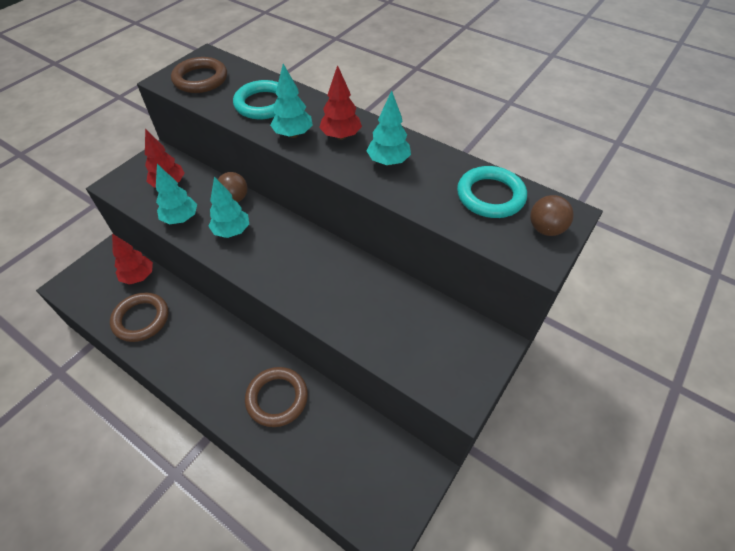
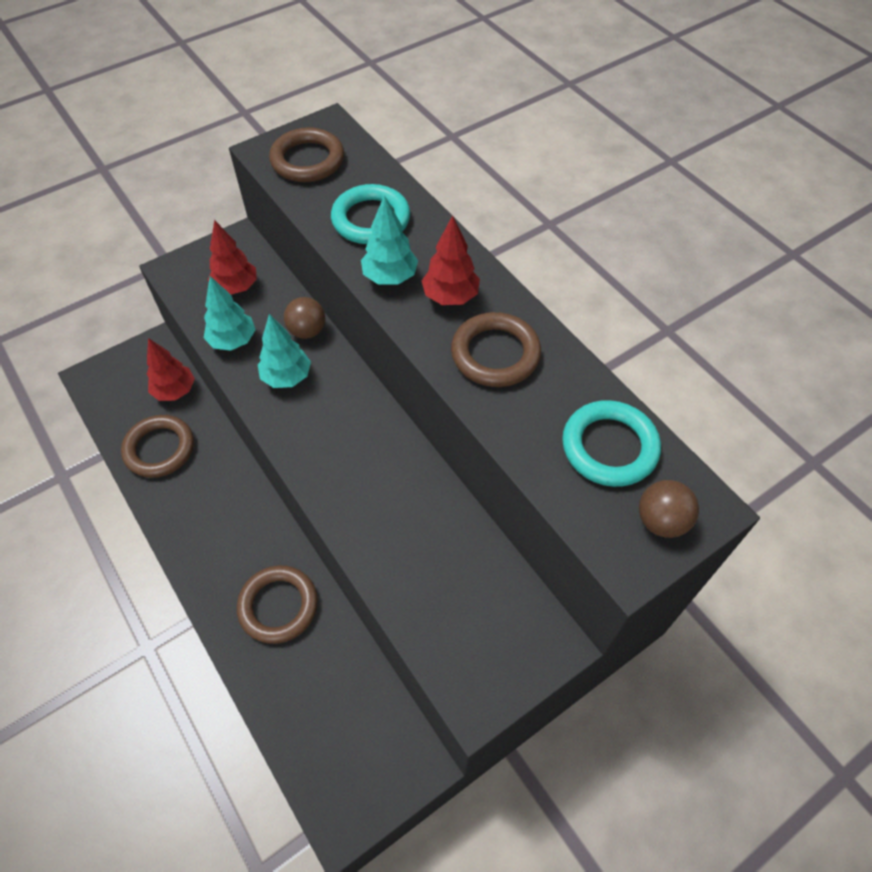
camera: 20 degrees right, 5 degrees up
turquoise tree [367,90,411,166] -> brown ring [451,312,541,387]

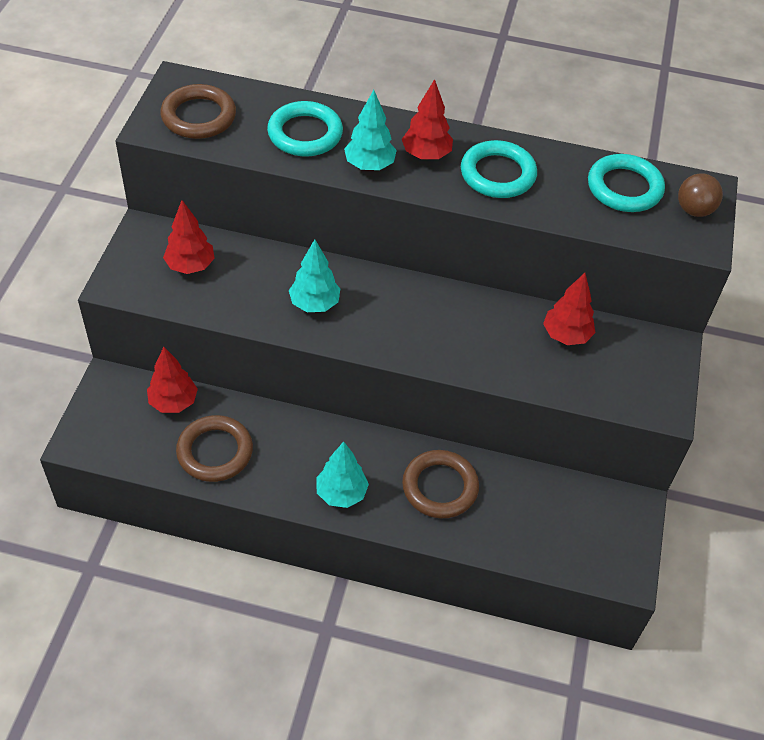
camera: 45 degrees left, 5 degrees down
turquoise tree [204,276,256,351] -> turquoise tree moved to [316,441,369,508]
brown ball [284,297,325,339] -> none
brown ring [451,312,541,387] -> turquoise ring [461,140,537,198]
none -> red tree [543,273,595,345]

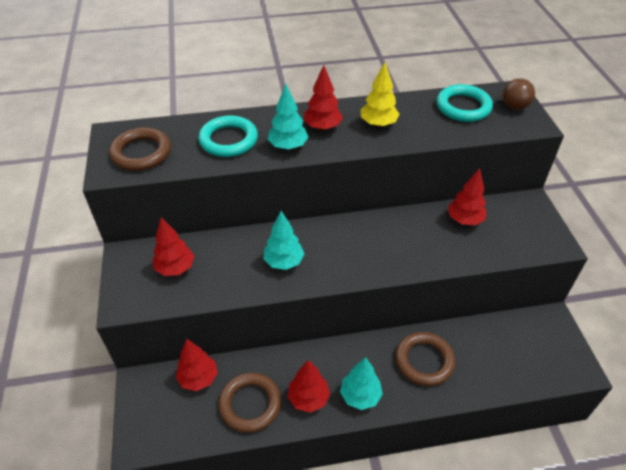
camera: 20 degrees left, 5 degrees down
turquoise ring [461,140,537,198] -> yellow tree [361,62,400,127]
none -> red tree [288,360,330,413]

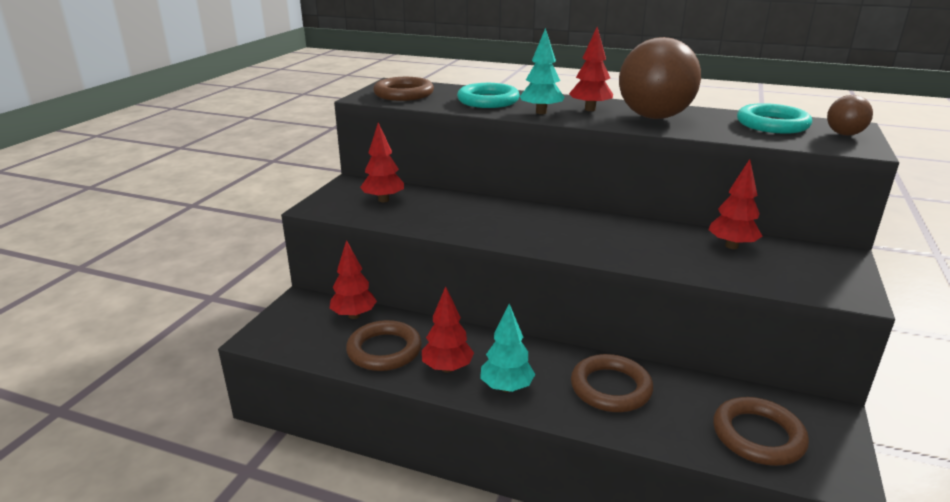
camera: 30 degrees right, 20 degrees down
turquoise tree [263,211,304,270] -> none
yellow tree [361,62,400,127] -> brown ball [619,37,701,119]
none -> brown ring [713,397,809,466]

